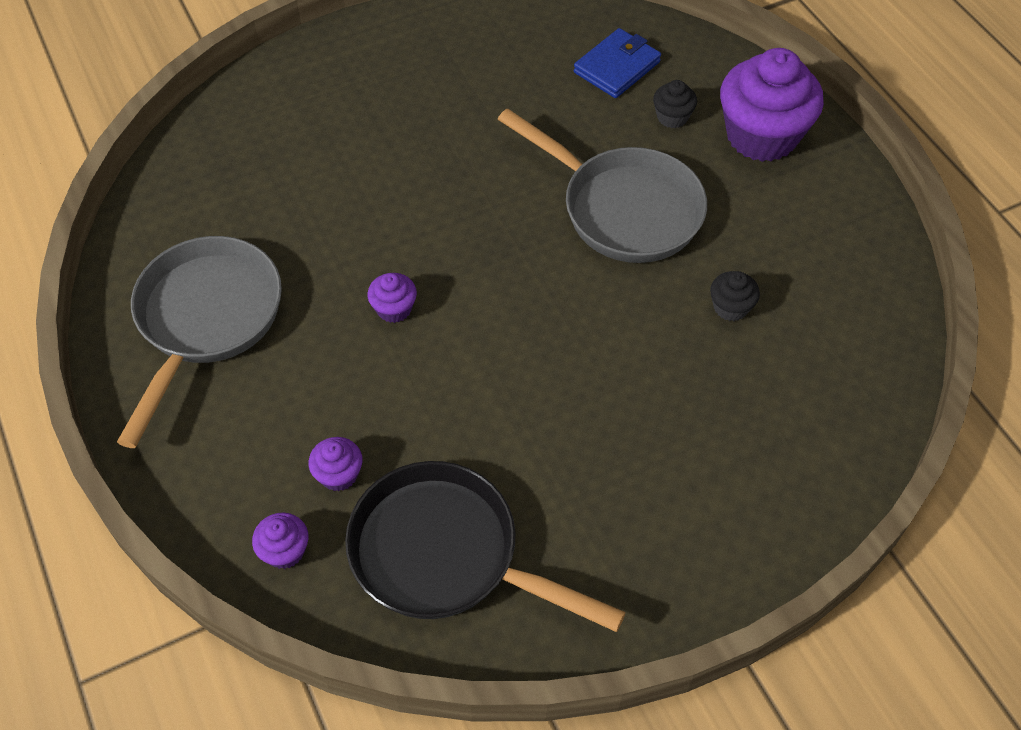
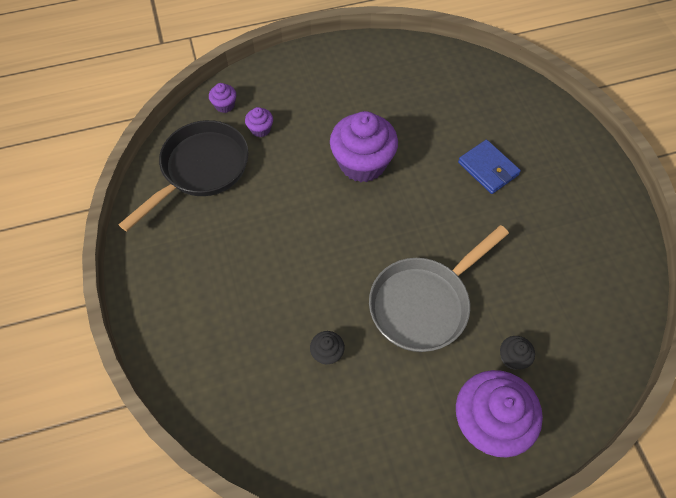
camera: 100 degrees right, 5 degrees up
grey pan [117,236,282,448] -> none
purple cupcake [368,273,417,323] -> purple cupcake [330,111,398,182], size x2.27
blue wallet [574,28,661,98] -> blue wallet moved to [458,140,521,194]

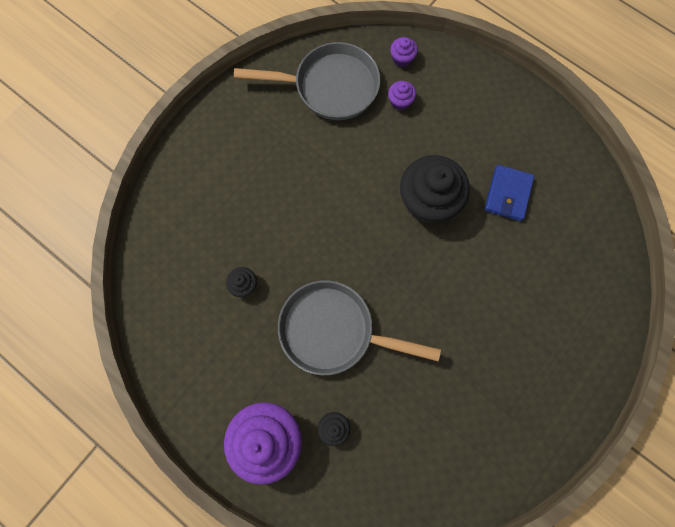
camera: 55 degrees right, 15 degrees up
black pan [119,120,249,232] -> grey pan [234,42,380,120]
purple cupcake [330,111,398,182] -> black cupcake [400,155,470,223]
blue wallet [458,140,521,194] -> blue wallet moved to [485,165,534,221]

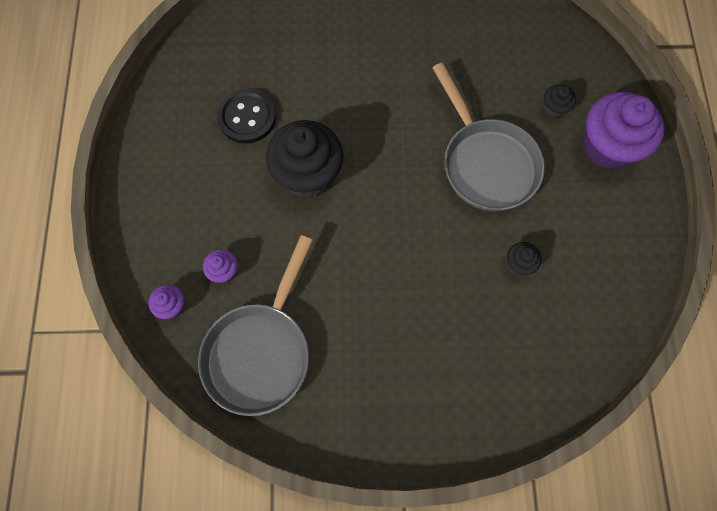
camera: 130 degrees left, 5 degrees down
grey pan [234,42,380,120] -> grey pan turned 120 degrees counterclockwise [198,235,313,416]
blue wallet [485,165,534,221] -> black button [217,88,276,144]

